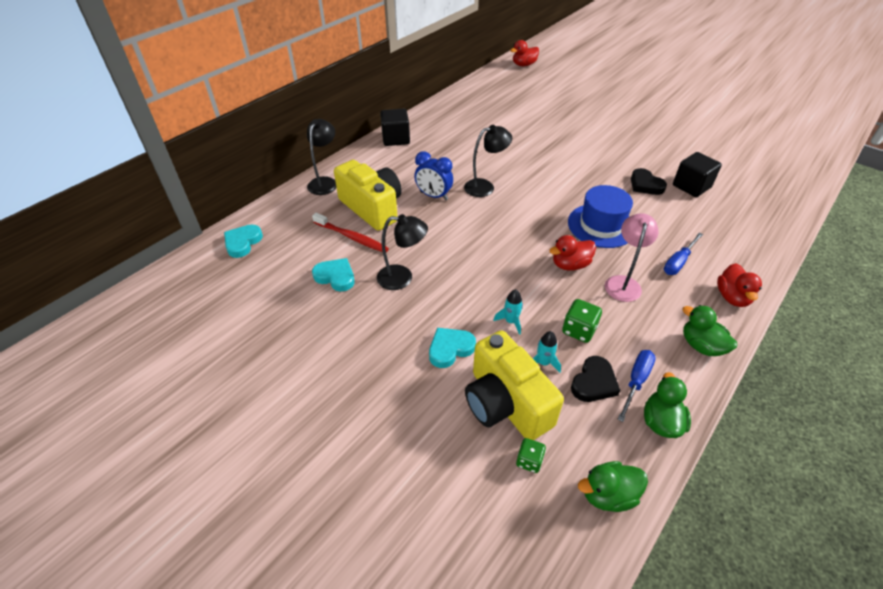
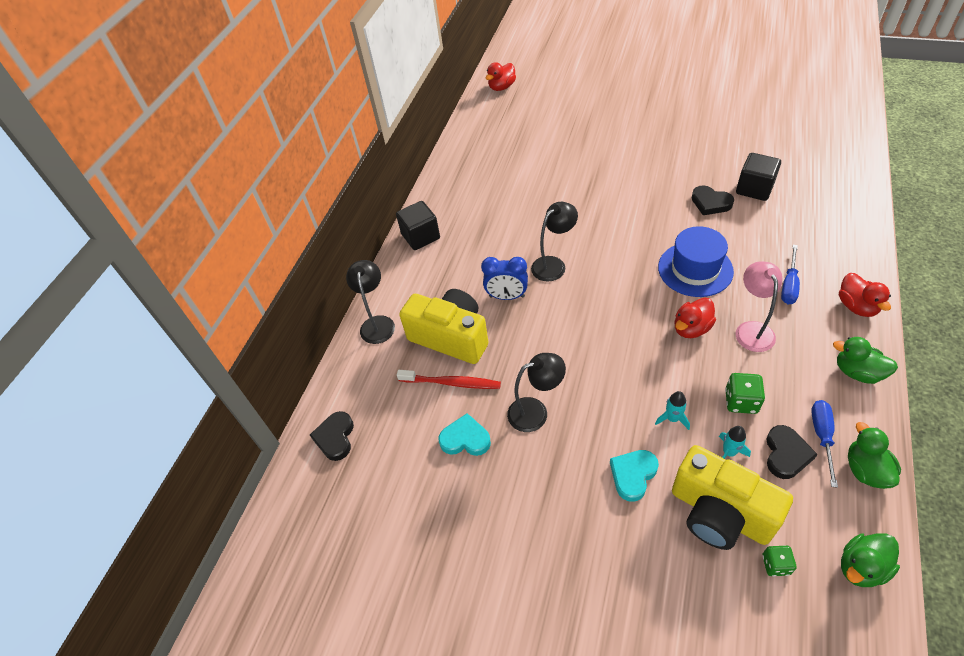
camera: 15 degrees left, 5 degrees up
turquoise heart [224,224,263,258] -> black heart [310,411,354,461]

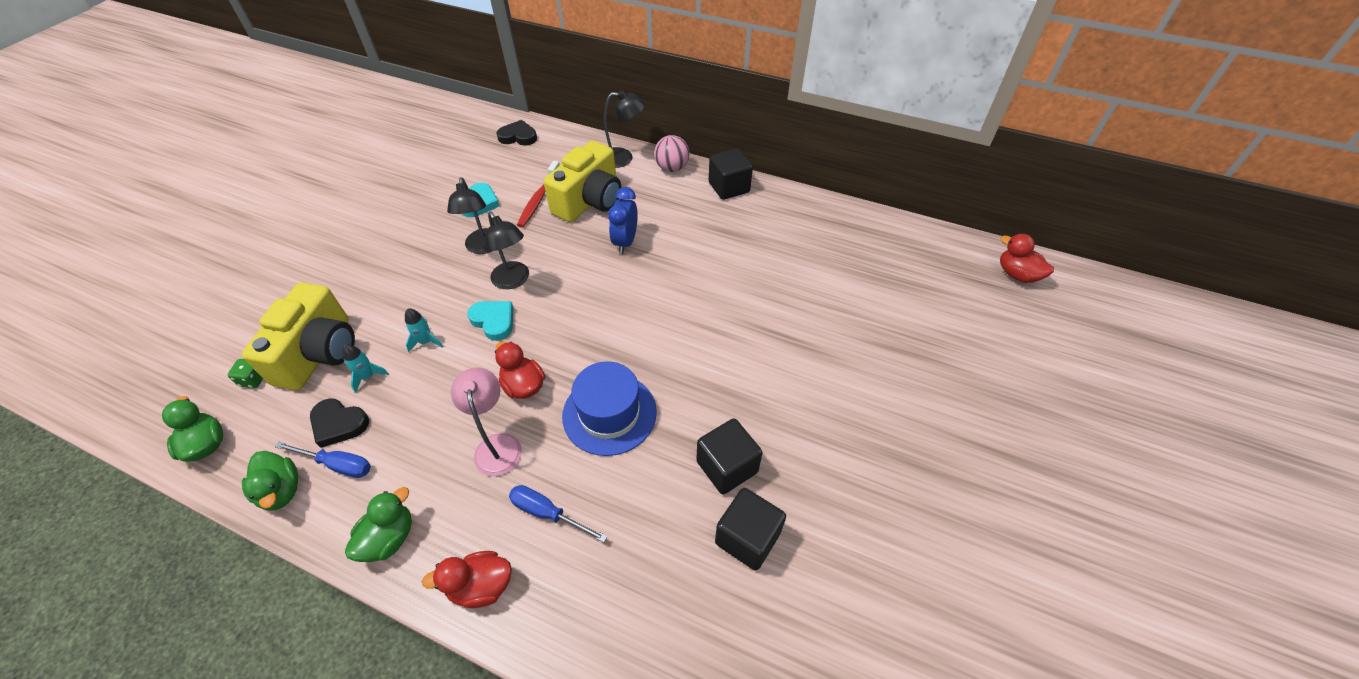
camera: 90 degrees right, 0 degrees up
black lamp [531,202,578,282] -> black lamp moved to [485,212,529,289]
turquoise heart [610,450,659,502] -> turquoise heart moved to [467,301,513,341]
yellow camera [672,445,793,550] -> yellow camera turned 150 degrees clockwise [242,283,355,390]
black heart [692,185,734,215] -> black cube [696,418,763,495]
green dice [725,373,765,414] -> none
pink lamp [735,261,782,352] -> pink lamp turned 105 degrees counterclockwise [451,367,522,476]
green duck [848,422,901,489] -> green duck turned 60 degrees clockwise [242,451,298,510]
none -> pink ball [654,135,689,172]

